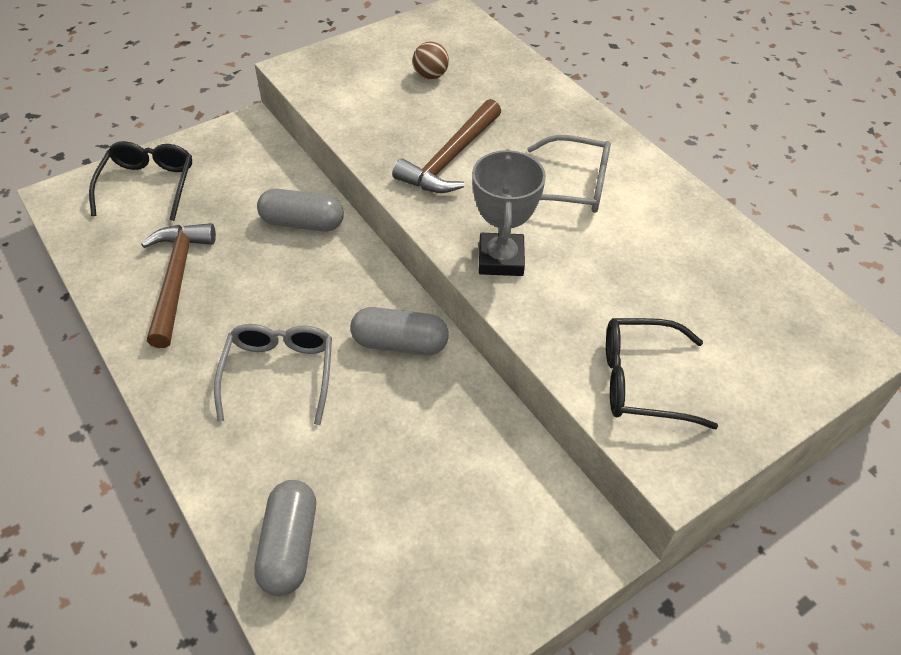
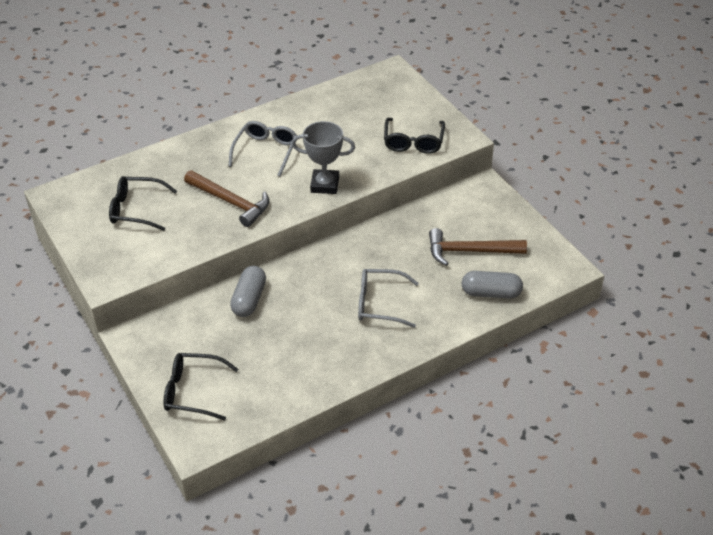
camera: 85 degrees left, 5 degrees down
brown hammer [141,223,216,348] -> brown hammer moved to [429,228,527,266]
grey capsule [350,307,449,355] -> none
brown ball [413,42,449,80] -> black glasses [109,176,177,231]

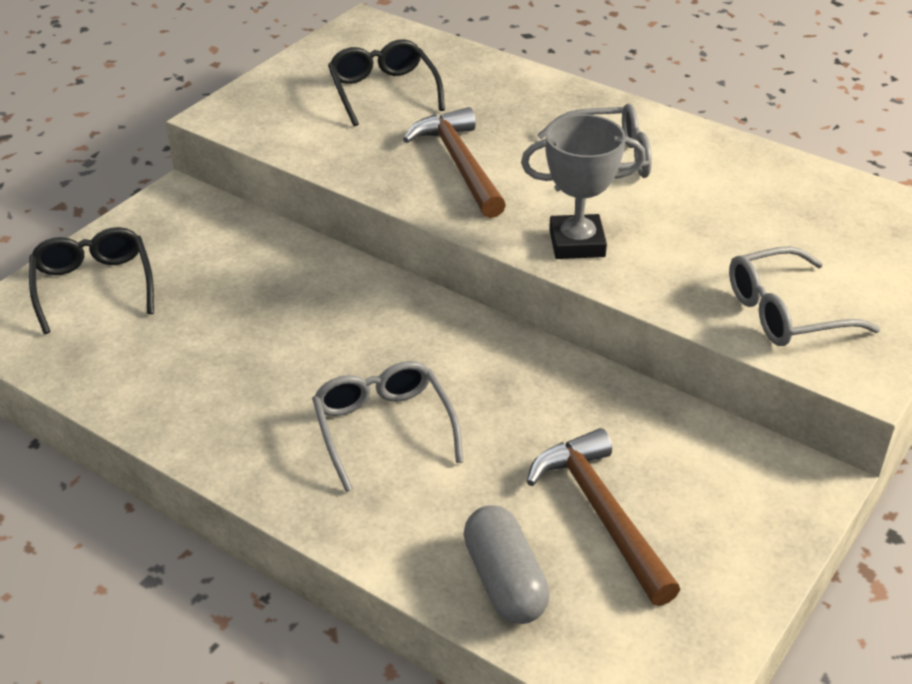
camera: 65 degrees right, 5 degrees down
brown hammer [184,170,269,227] -> brown hammer turned 150 degrees clockwise [403,107,506,218]
grey capsule [230,266,266,317] -> none
grey trophy [292,121,355,194] -> grey trophy turned 75 degrees counterclockwise [521,114,646,259]
black glasses [384,118,445,154] -> grey glasses [729,246,880,346]

